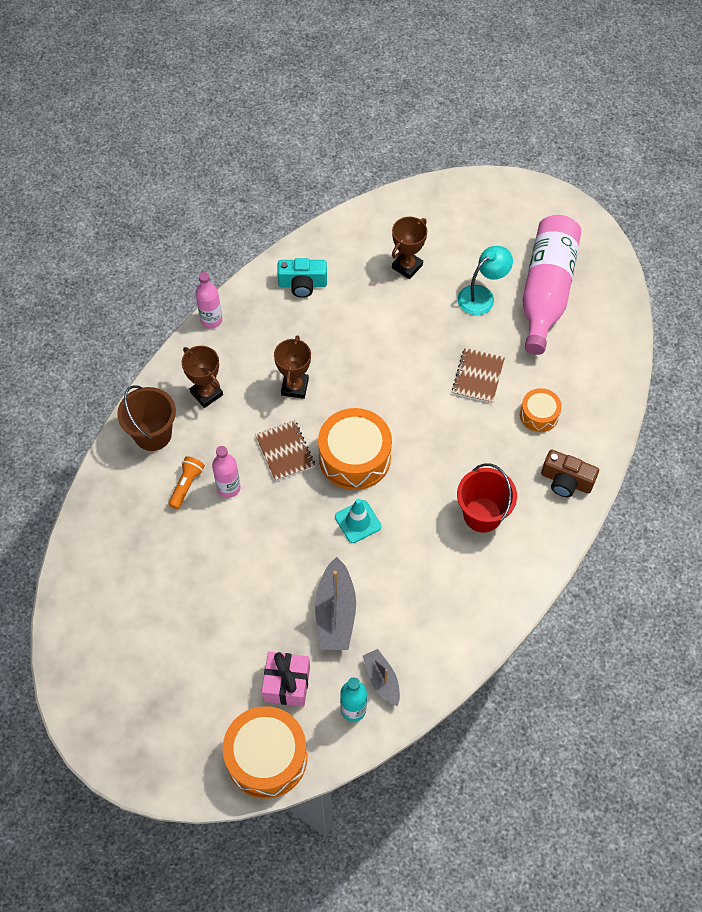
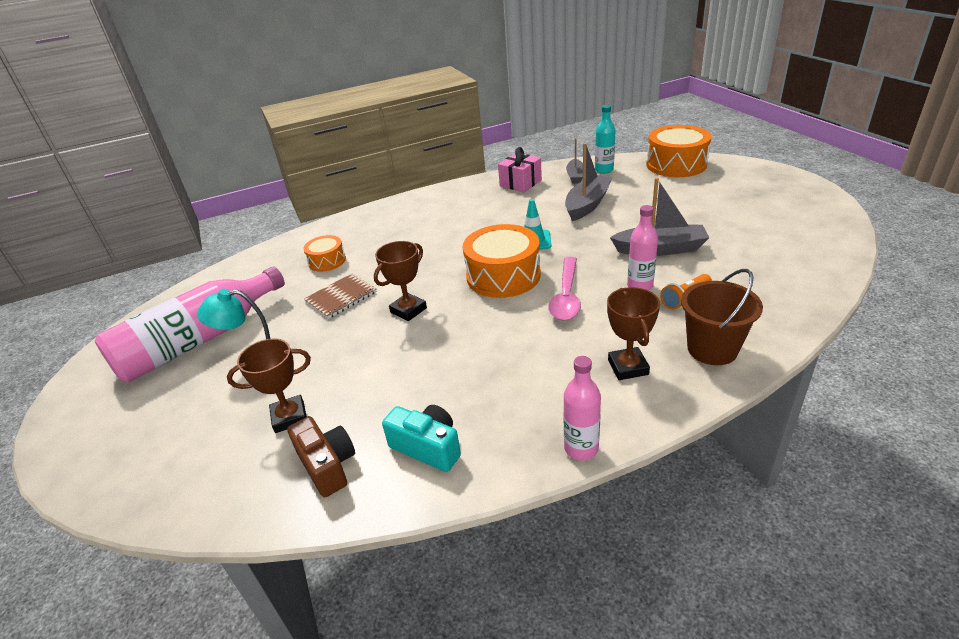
camera: 145 degrees left, 25 degrees down
brown notebook [255,420,315,481] -> pink spoon [548,257,581,321]
pink gift [262,652,310,707] -> pink gift moved to [498,147,542,192]
brown trophy [274,335,311,399] -> brown trophy moved to [374,241,427,321]
red bucket [457,463,517,533] -> none
brown camera [541,450,599,497] -> brown camera moved to [287,416,355,497]
none -> grey boat [610,178,710,256]

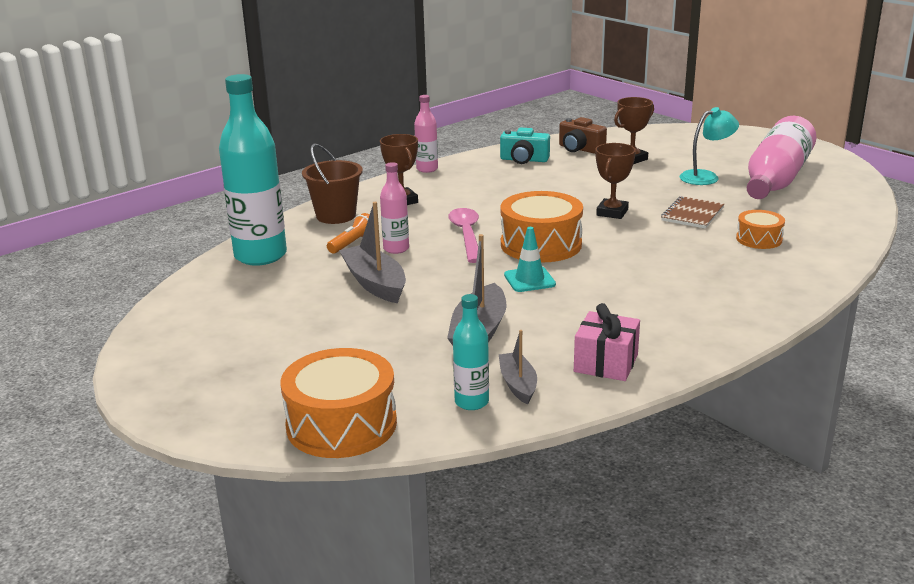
camera: 160 degrees right, 10 degrees down
grey boat [610,178,710,256] -> grey boat turned 75 degrees clockwise [339,202,406,303]
none -> turquoise bottle [219,74,287,266]

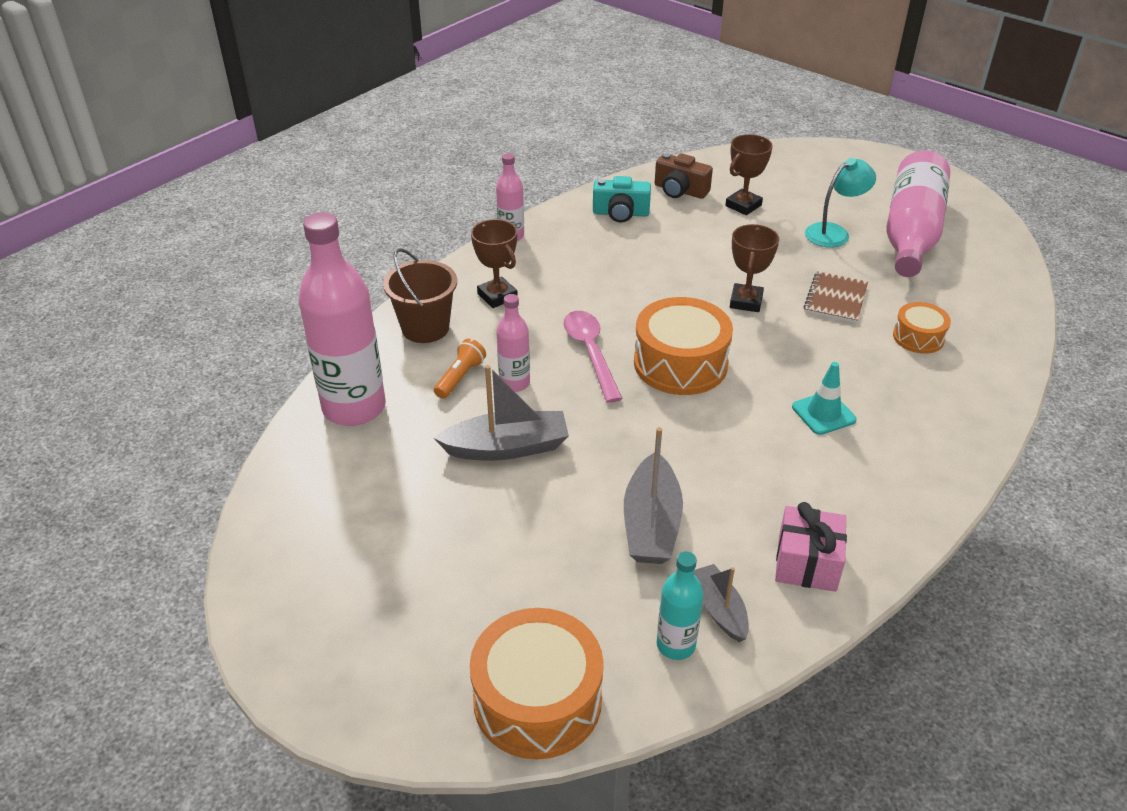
camera: 10 degrees left, 15 degrees up
turquoise bottle [219,74,287,266] -> pink bottle [299,212,386,426]
grey boat [339,202,406,303] -> grey boat turned 120 degrees clockwise [434,365,569,461]
turquoise traffic cone [504,227,556,292] -> turquoise traffic cone moved to [792,362,857,435]

